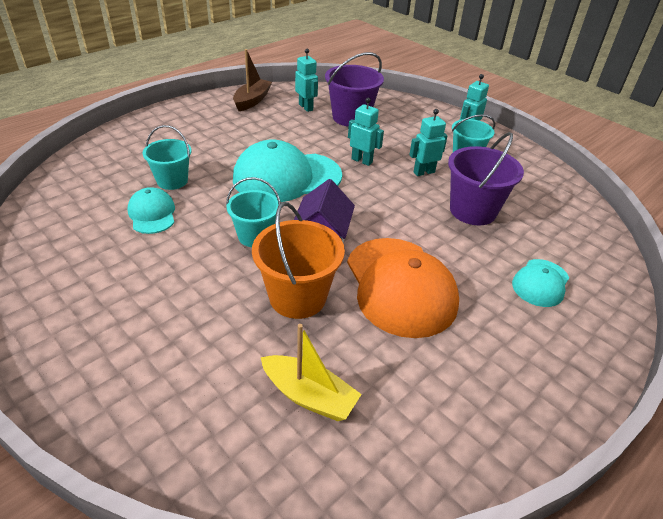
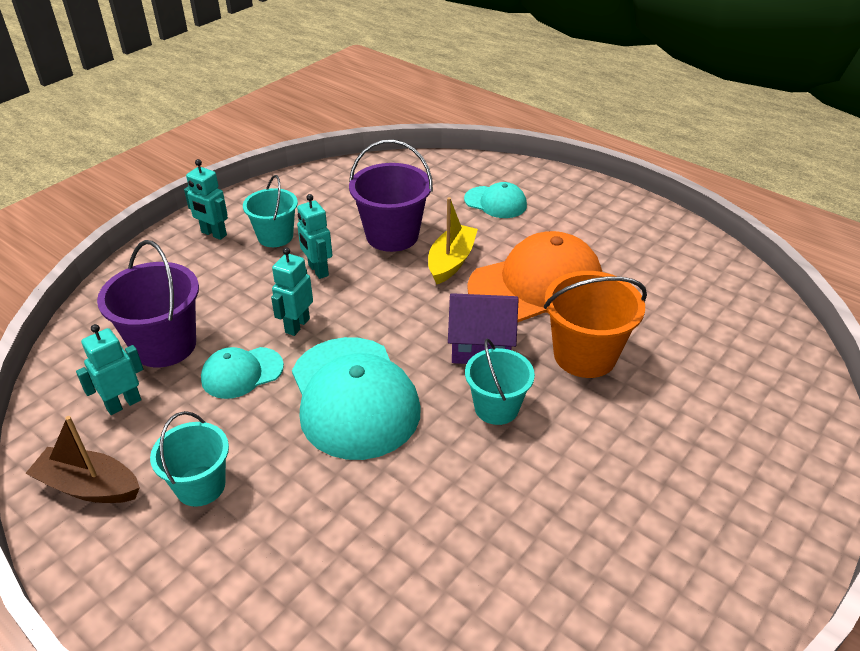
camera: 95 degrees left, 0 degrees up
turquoise cap [127,187,175,234] -> turquoise cap moved to [201,347,284,399]
turquoise bucket [143,125,192,190] -> turquoise bucket moved to [150,411,229,507]
yellow boat [261,324,362,421] -> yellow boat moved to [428,197,478,284]

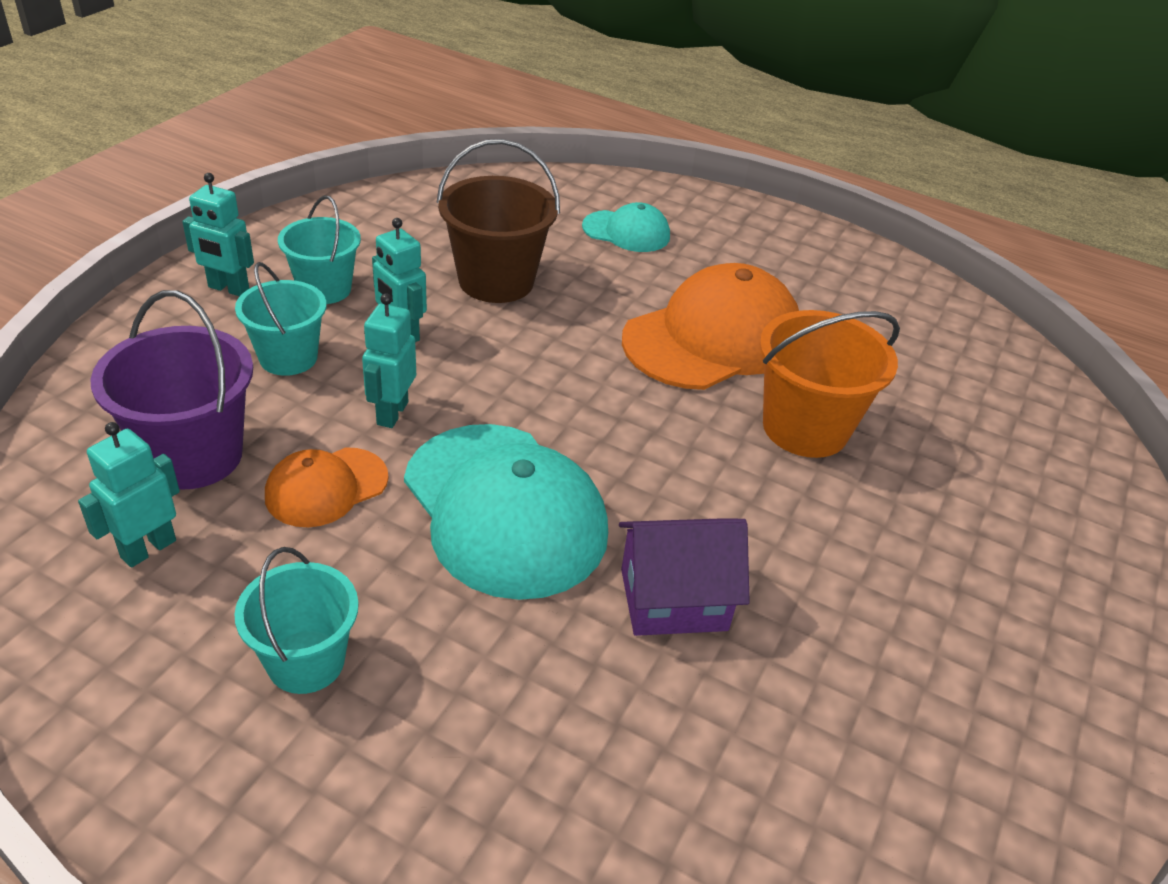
camera: 15 degrees left, 0 degrees up
brown boat [25,416,140,503] -> none
turquoise cap [201,347,284,399] -> orange cap [265,447,389,527]
purple bucket [349,140,433,252] -> brown bucket [436,139,560,303]
yellow boat [428,197,478,284] -> none
purple house [448,293,519,364] -> purple house moved to [619,518,750,636]
turquoise bucket [465,338,535,425] -> turquoise bucket moved to [235,262,327,376]

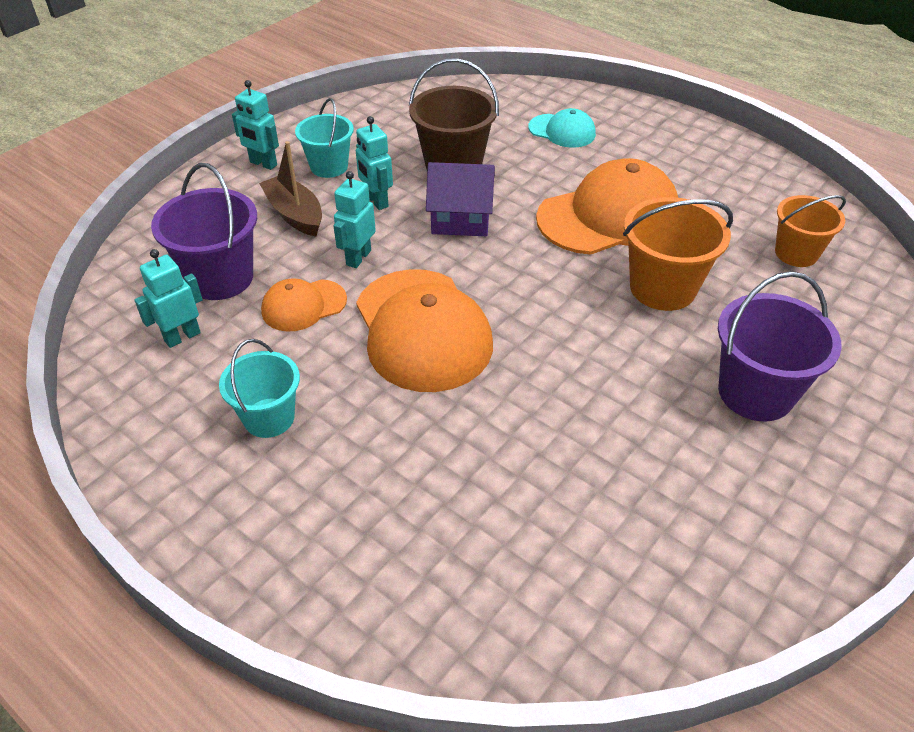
camera: 15 degrees right, 5 degrees up
turquoise bucket [235,262,327,376] -> brown boat [259,141,322,236]
turquoise cap [404,424,608,600] -> orange cap [356,269,493,392]
purple house [619,518,750,636] -> purple house moved to [426,162,495,236]
none -> purple bucket [718,271,842,421]
none -> orange bucket [775,195,846,267]

